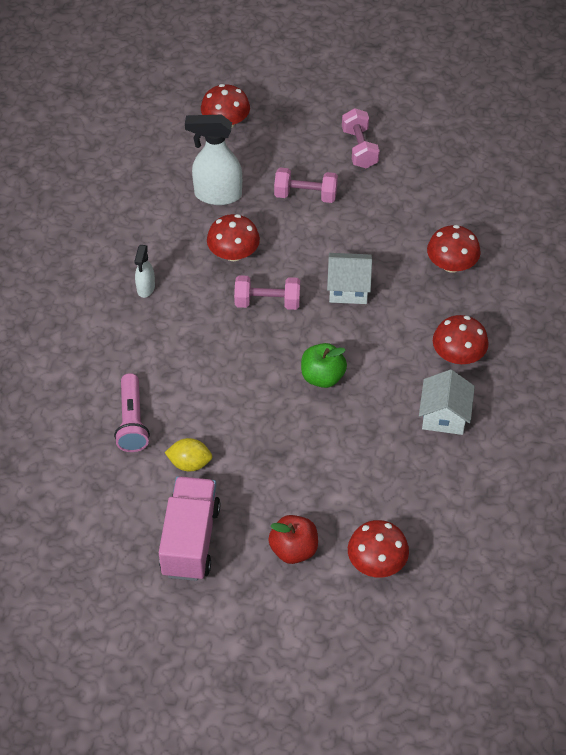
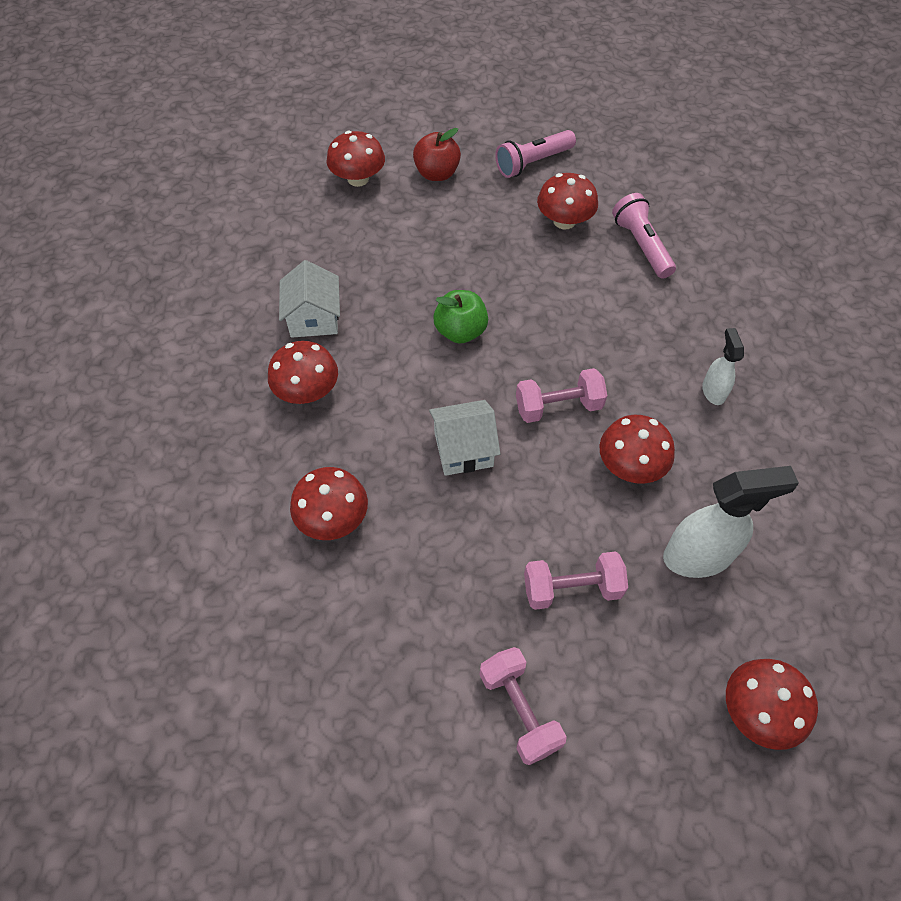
camera: 165 degrees right, 5 degrees up
pink truck [159,476,220,581] -> pink flashlight [495,130,576,178]
yellow lemon [164,438,212,471] -> red mushroom [537,173,598,229]

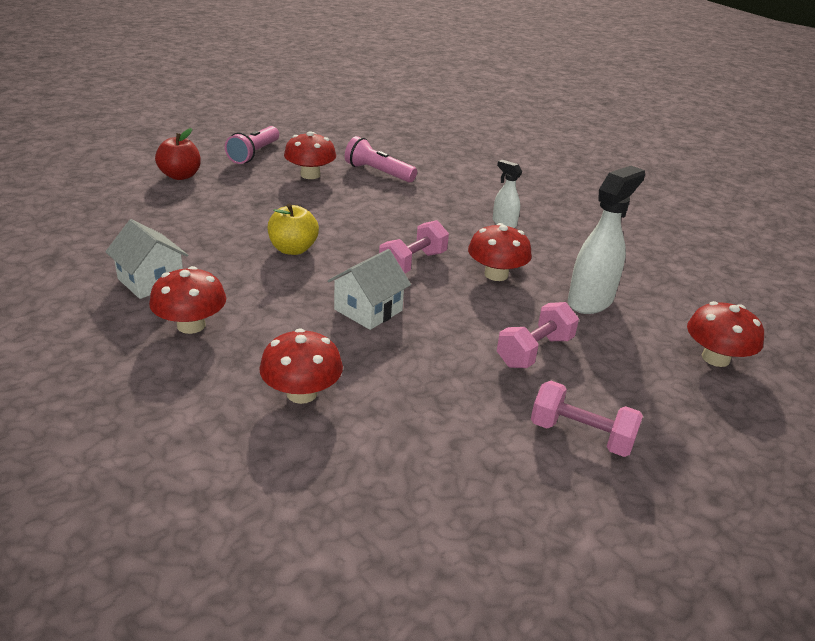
camera: 40 degrees left, 25 degrees down
red mushroom [326,131,385,187] -> none
green apple [433,290,488,344] -> yellow apple [268,204,319,255]

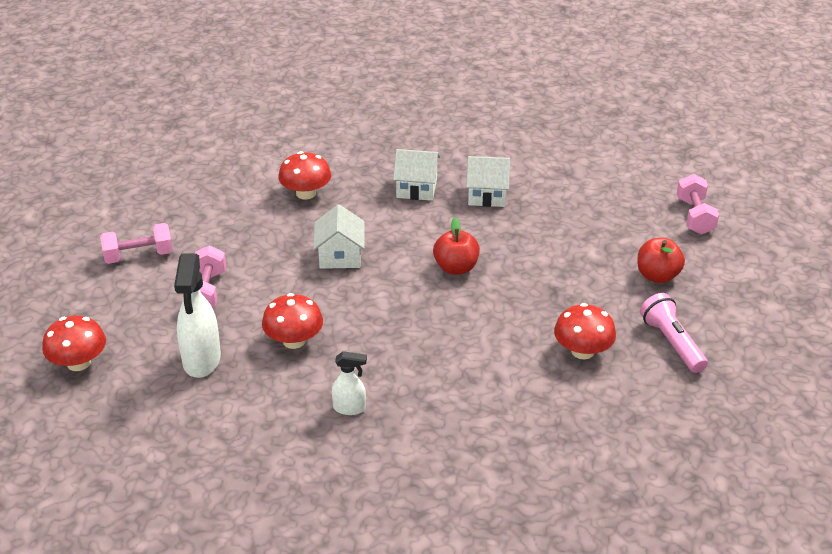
camera: 140 degrees right, 5 degrees up
red mushroom [149,266,226,334] -> white house [393,149,440,201]
yellow apple [268,204,319,255] -> red apple [433,217,480,275]
pink flashlight [345,136,417,182] -> none
pink dumbbell [379,220,449,273] -> pink dumbbell moved to [677,174,719,235]

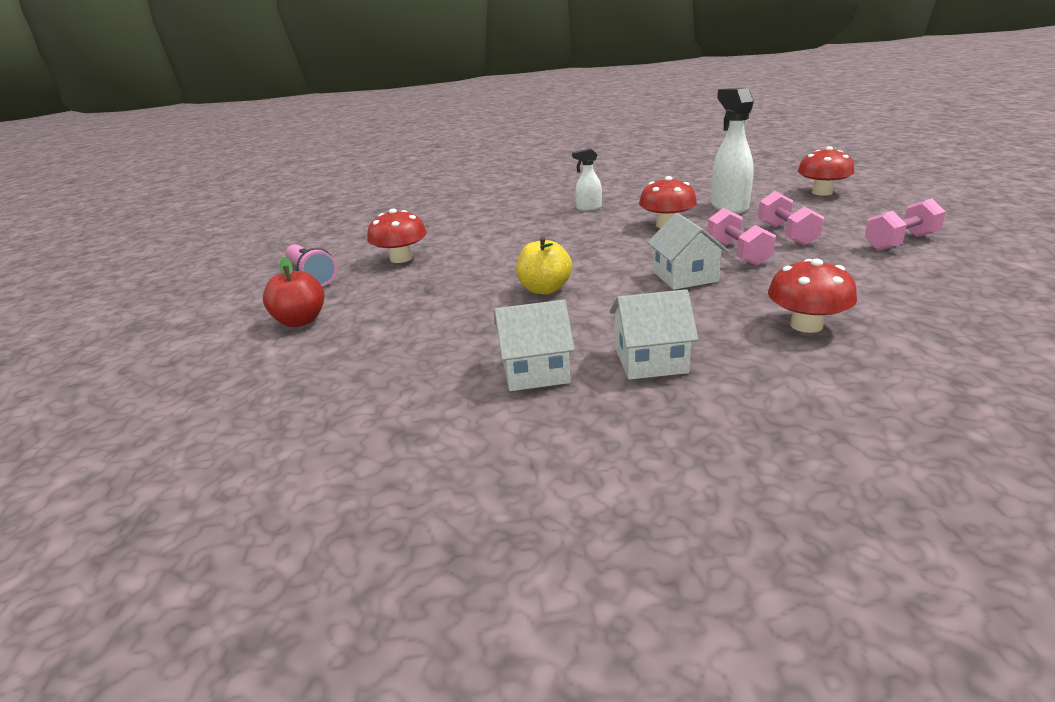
camera: 170 degrees right, 10 degrees down
red apple [433,217,480,275] -> yellow apple [516,236,572,294]
pink dumbbell [677,174,719,235] -> pink dumbbell moved to [707,208,776,266]

